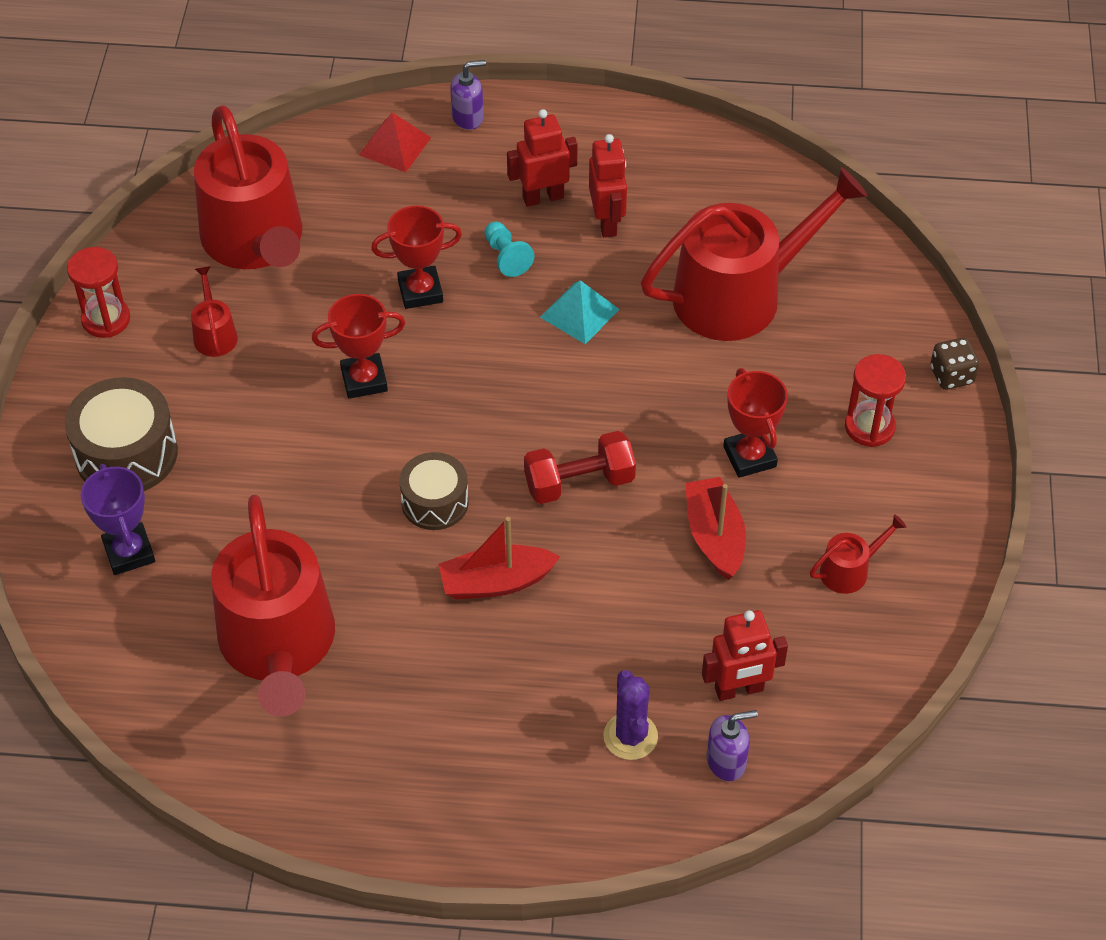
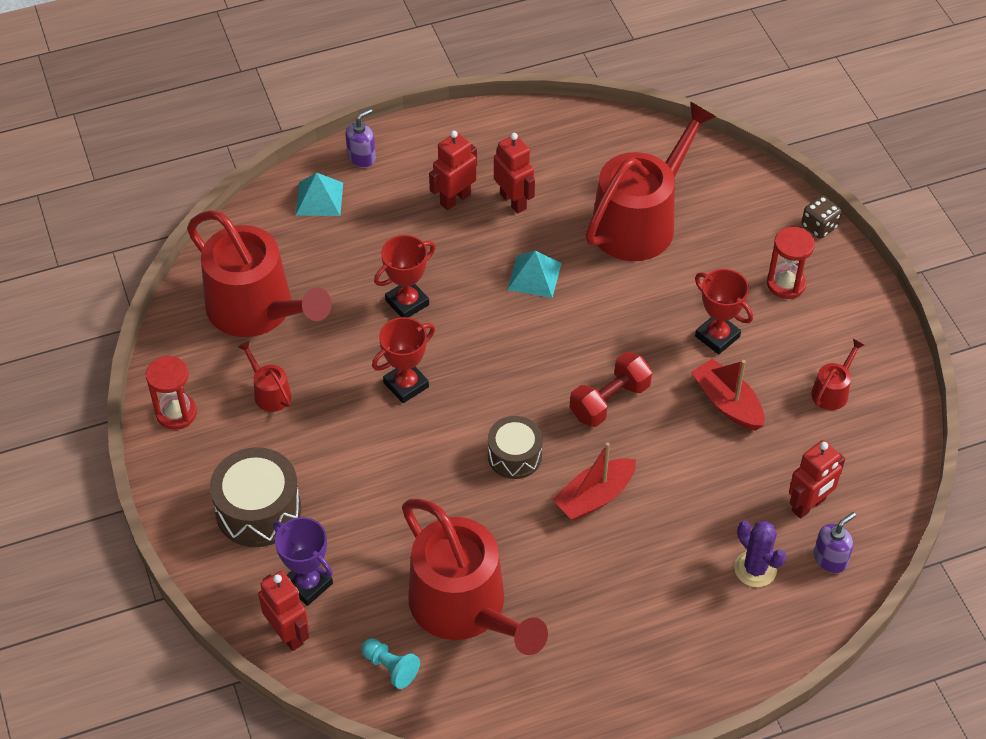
camera: 25 degrees left, 0 degrees up
red pyramid [359,112,431,172] -> turquoise pyramid [296,173,343,216]
turquoise pawn [484,222,534,277] -> turquoise pawn moved to [361,638,420,689]
none -> red robot [258,571,309,651]

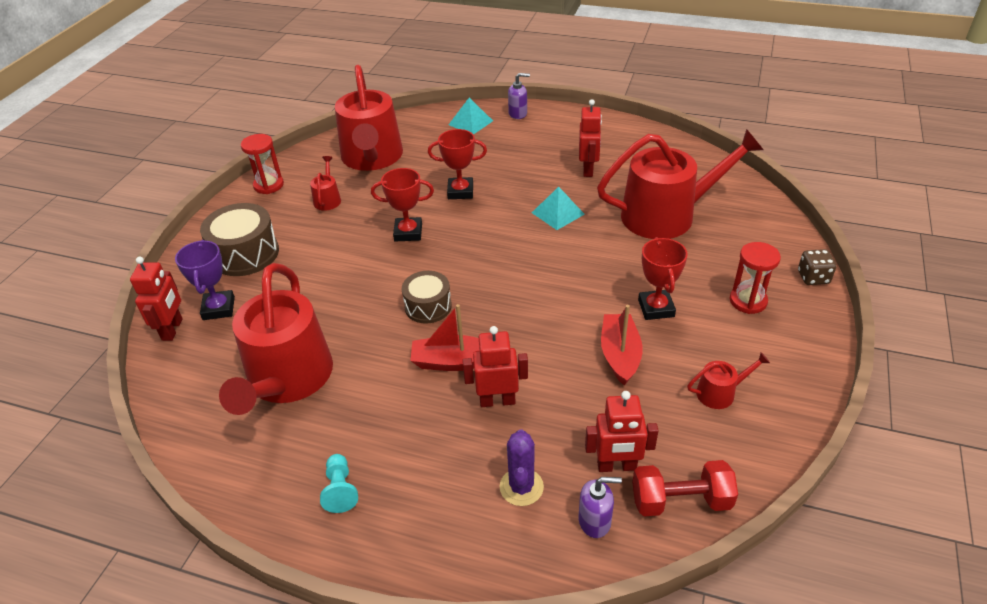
camera: 40 degrees right, 10 degrees down
turquoise pawn [361,638,420,689] -> turquoise pawn moved to [320,454,358,513]
red robot [429,131,477,210] -> red robot moved to [463,326,528,407]
red dumbbell [570,352,652,427] -> red dumbbell moved to [632,460,738,516]

